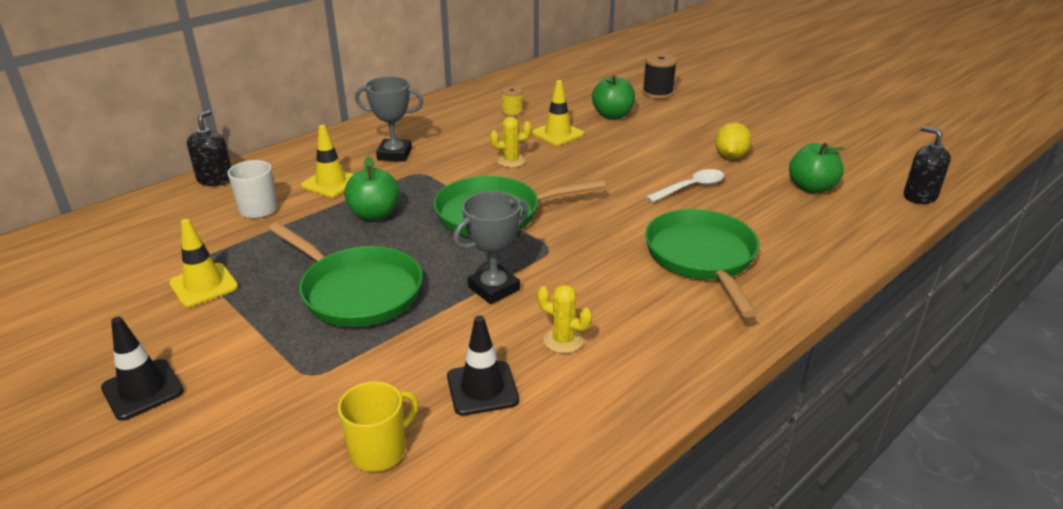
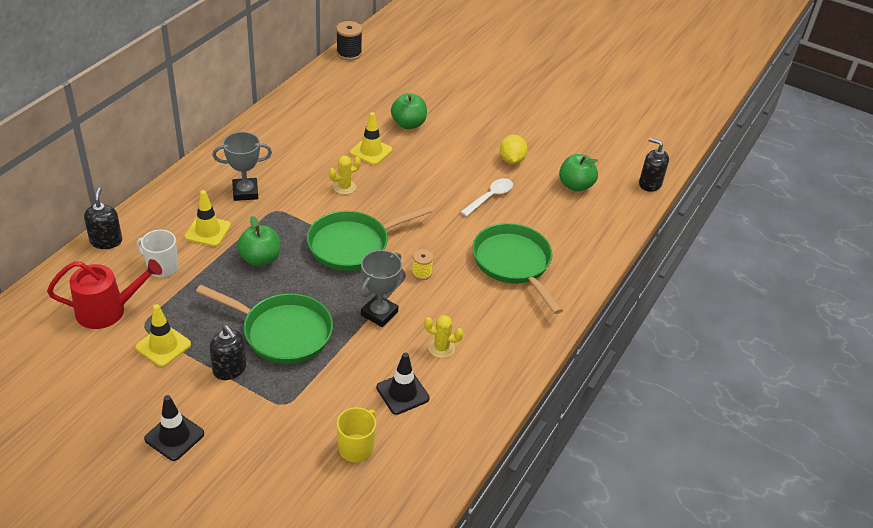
camera: 20 degrees left, 10 degrees up
yellow spool [502,86,523,117] -> yellow spool moved to [412,249,434,280]
black spool [642,53,677,99] -> black spool moved to [336,21,362,61]
none -> red watering can [47,259,162,329]
none -> black soap dispenser [209,325,246,380]

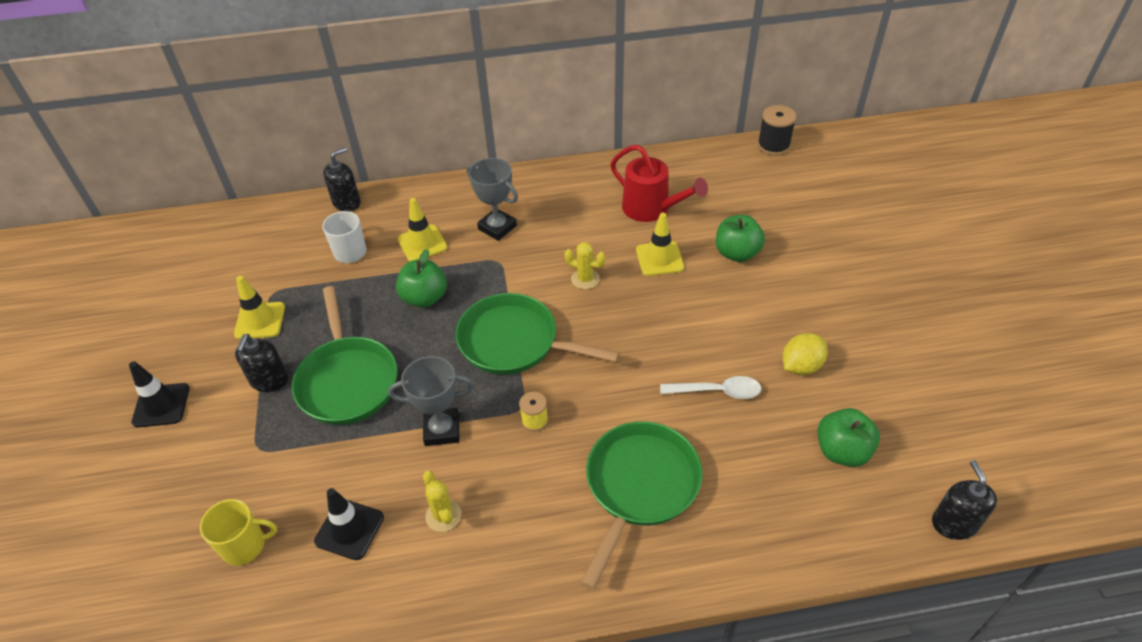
camera: 55 degrees right, 5 degrees up
red watering can [47,259,162,329] -> red watering can moved to [610,145,708,222]

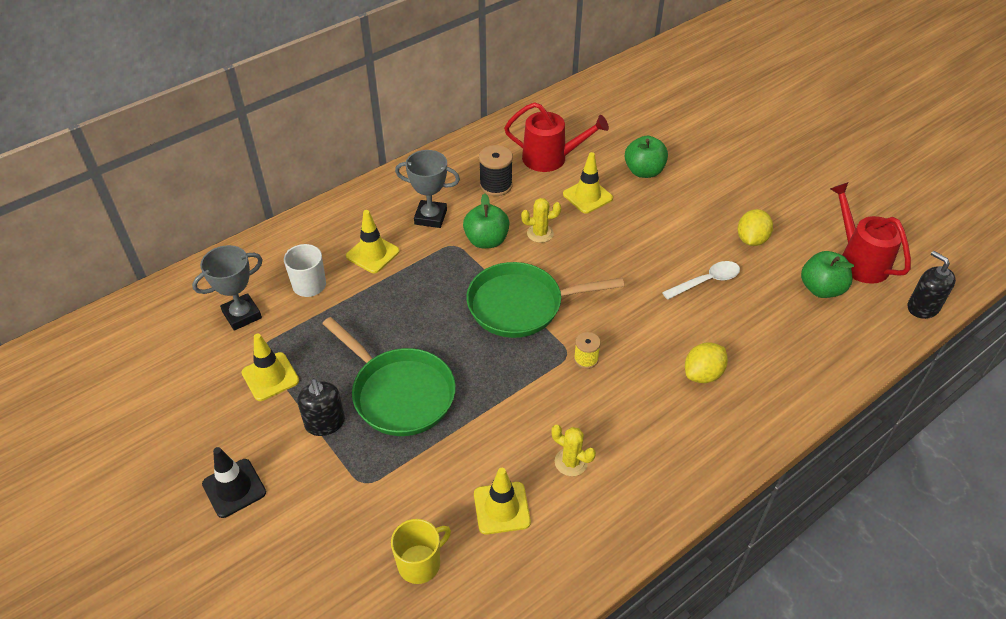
camera: 30 degrees left, 0 degrees up
black traffic cone [314,488,384,560] -> yellow traffic cone [474,468,531,535]
black soap dispenser [323,147,361,212] -> none
grey trophy [388,356,474,446] -> grey trophy moved to [192,245,263,331]
green apple [396,249,447,308] -> green apple moved to [463,193,510,248]
green pan [581,421,703,590] -> yellow lemon [685,342,728,383]
black spool [757,105,796,156] -> black spool moved to [479,145,513,196]
none -> red watering can [830,182,911,284]

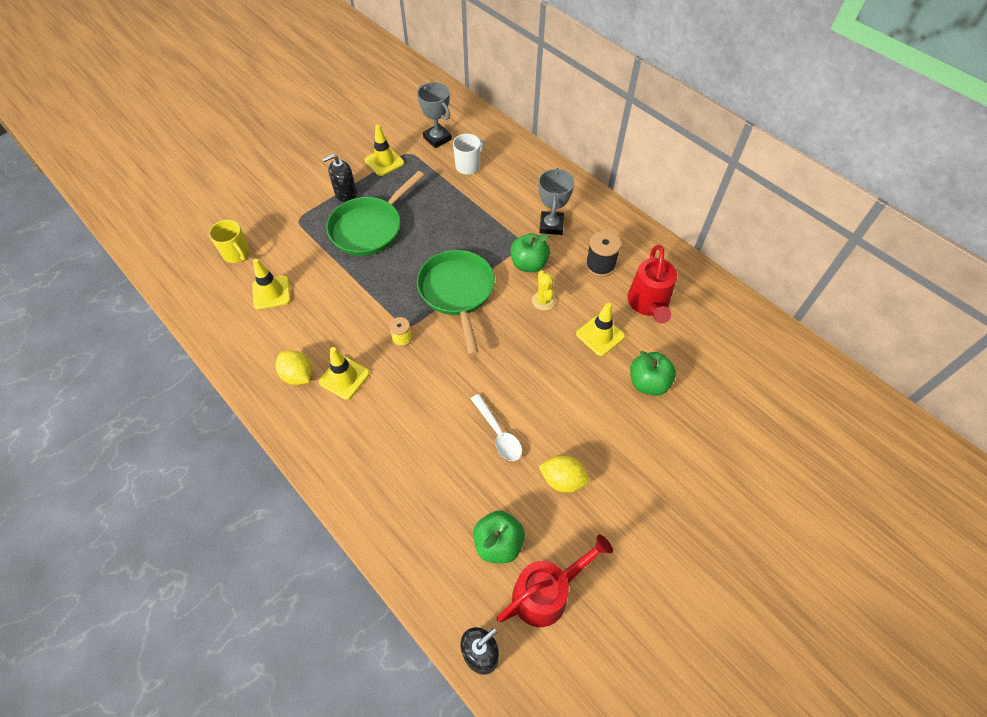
camera: 85 degrees right, 10 degrees up
black traffic cone [202,447,266,518] -> none
yellow traffic cone [346,210,400,273] -> yellow traffic cone moved to [319,347,370,400]
yellow cactus [551,425,596,476] -> none
yellow lemon [685,342,728,383] -> yellow lemon moved to [276,350,312,385]

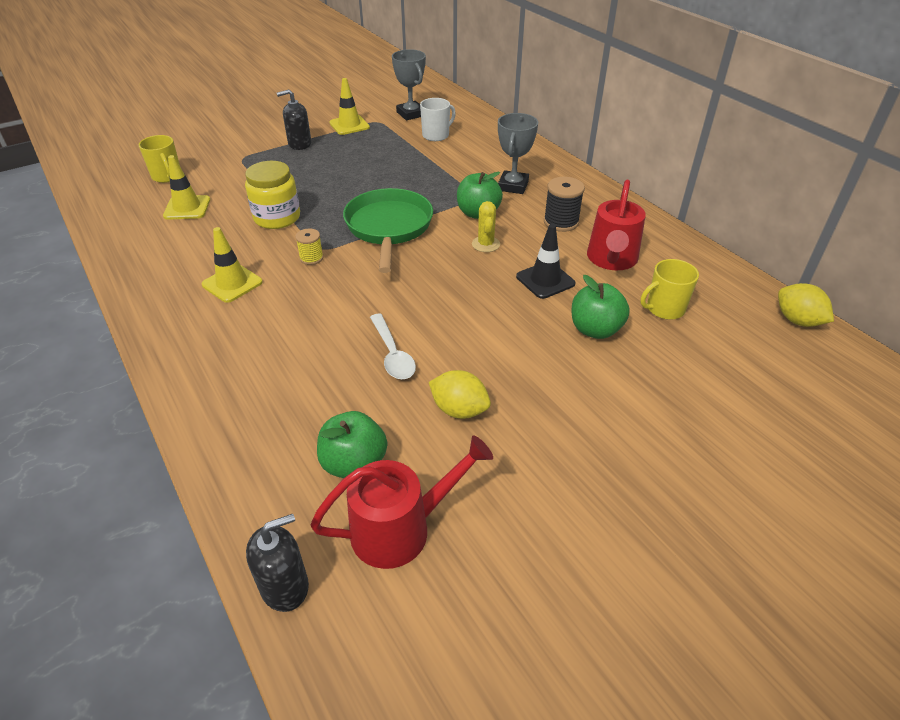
camera: 10 degrees right, 15 degrees down
yellow lemon [276,350,312,385] -> yellow lemon moved to [778,283,834,327]
green pan [326,171,424,256] -> none
yellow traffic cone [576,303,625,356] -> black traffic cone [516,224,575,299]
none -> yellow jar [245,161,300,229]
none -> yellow mug [641,259,699,320]

